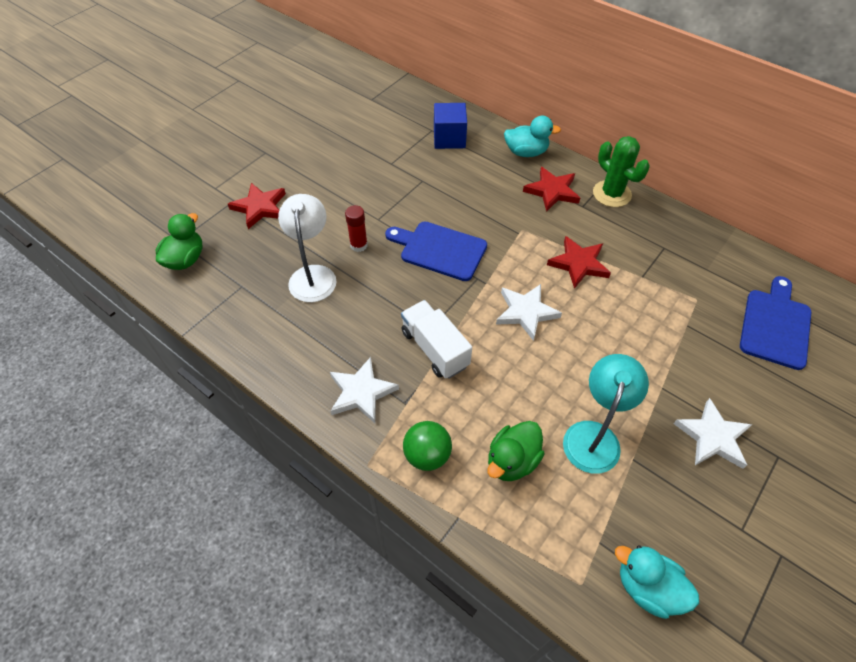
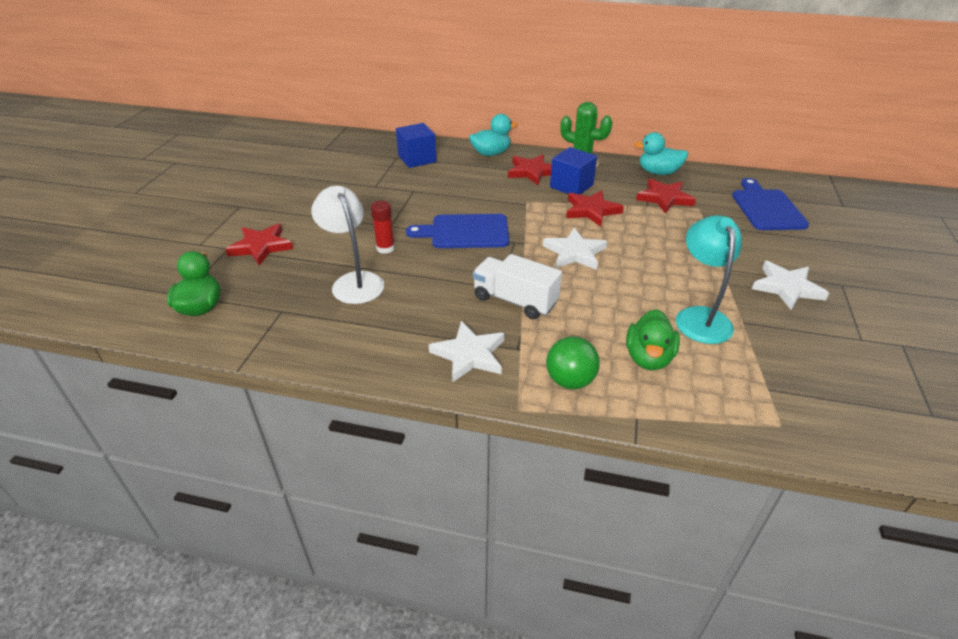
camera: 25 degrees left, 15 degrees down
turquoise duck [615,545,699,619] -> turquoise duck moved to [634,132,688,175]
none -> blue cube [550,147,597,195]
none -> red star [636,178,696,213]

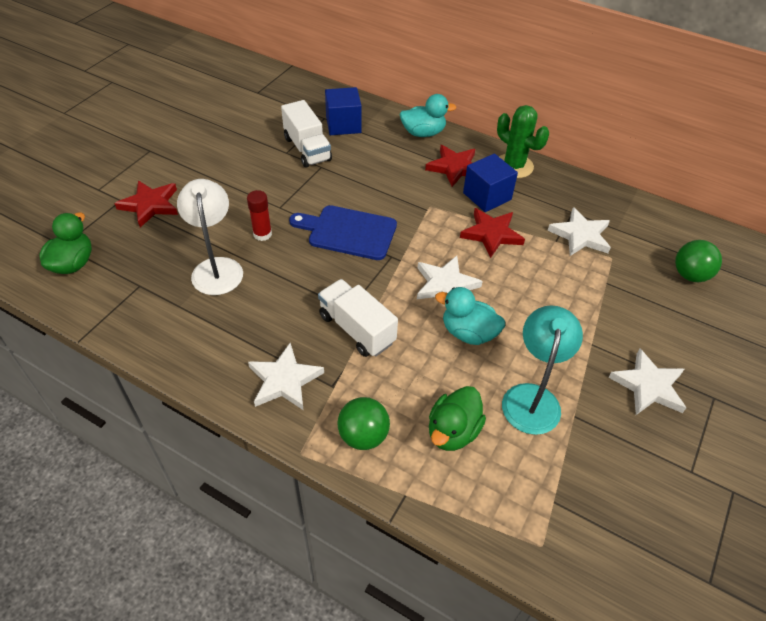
camera: 15 degrees right, 10 degrees up
turquoise duck [634,132,688,175] -> turquoise duck moved to [435,287,505,345]
red star [636,178,696,213] -> white star [548,207,611,256]
blue cutting board [732,178,809,230] -> green ball [675,240,722,282]
none -> white truck [281,100,332,168]

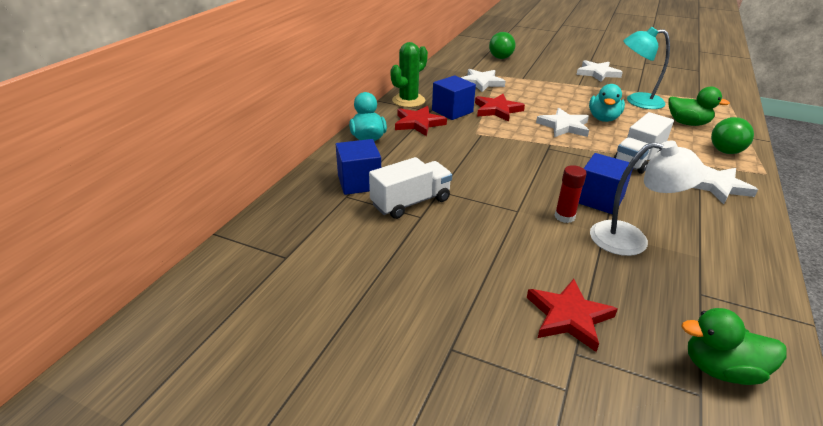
camera: 95 degrees left, 15 degrees down
white lamp [177,179,243,295] -> white lamp turned 150 degrees counterclockwise [590,141,707,256]
blue cutting board [289,205,397,260] -> none
none -> blue cube [578,153,633,214]

